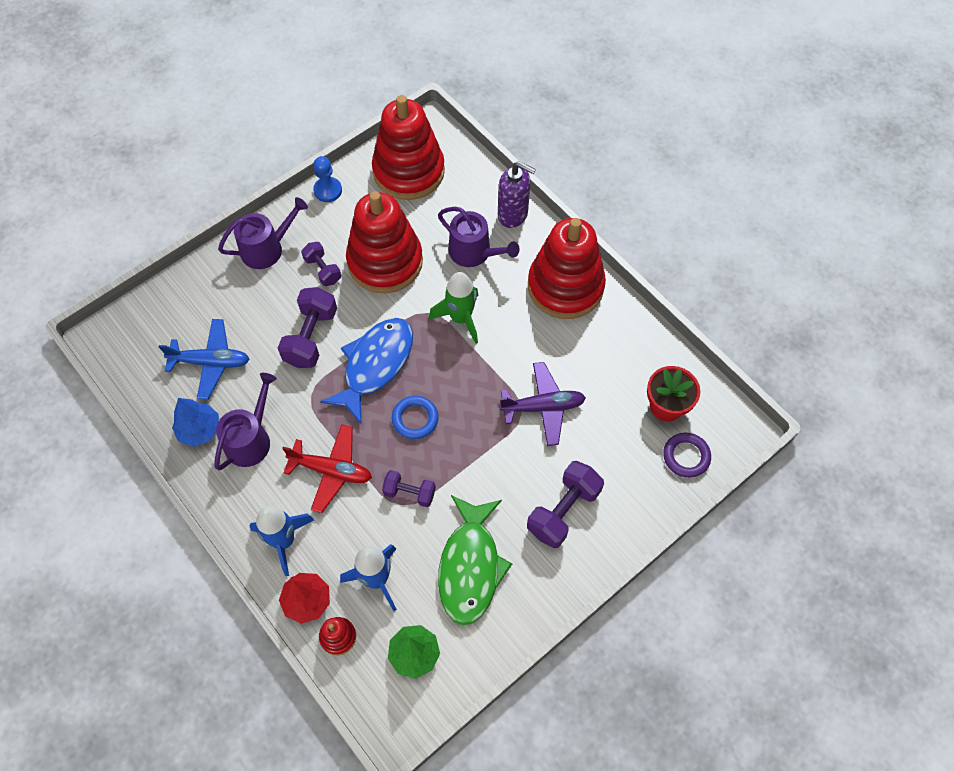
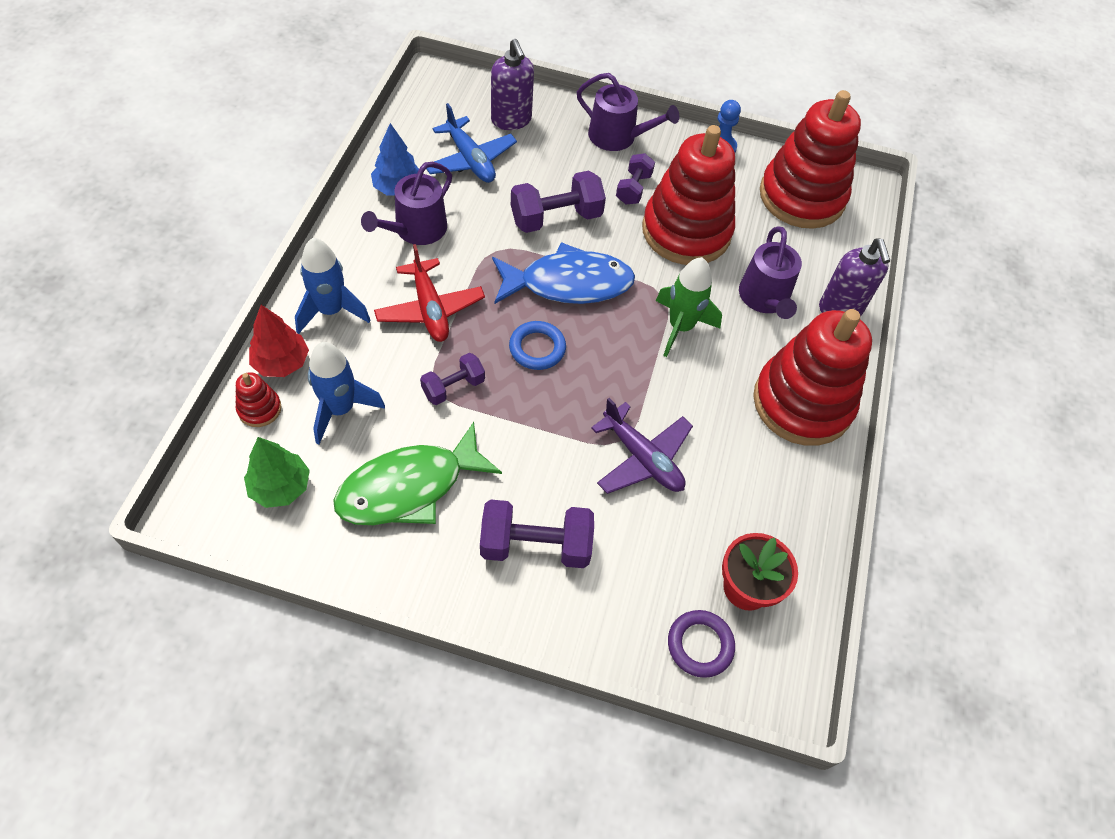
camera: 50 degrees right, 5 degrees down
purple watering can [215,373,277,470] -> purple watering can turned 135 degrees clockwise [361,162,452,245]
purple dumbbell [382,470,436,507] -> purple dumbbell turned 75 degrees clockwise [420,353,485,405]
none -> purple soap dispenser [491,39,534,130]

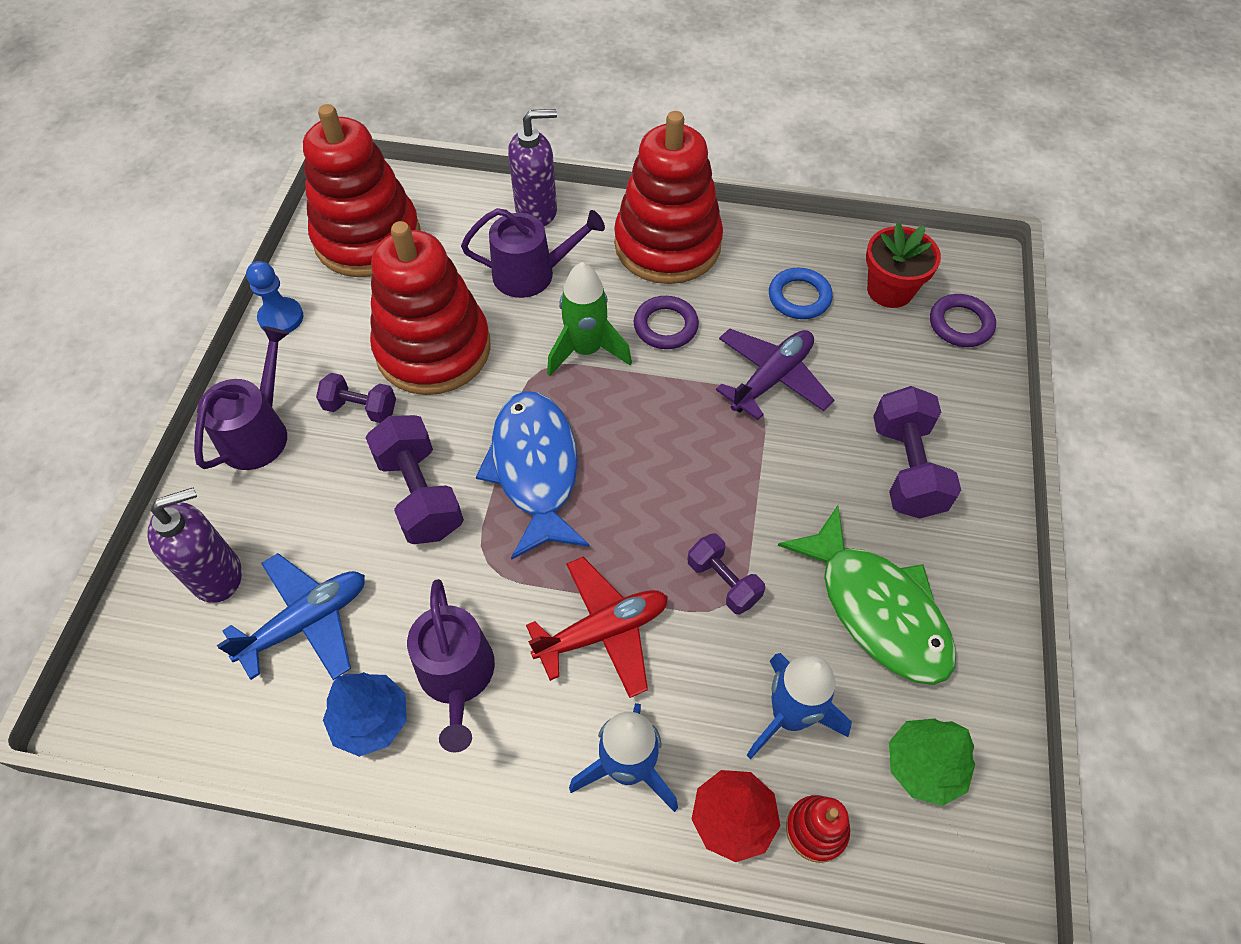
camera: 90 degrees left, 0 degrees up
purple watering can [361,162,452,245] -> purple watering can turned 45 degrees clockwise [407,579,495,753]
blue ring [509,321,566,370] -> blue ring moved to [769,268,833,319]
none -> purple ring [634,296,699,349]

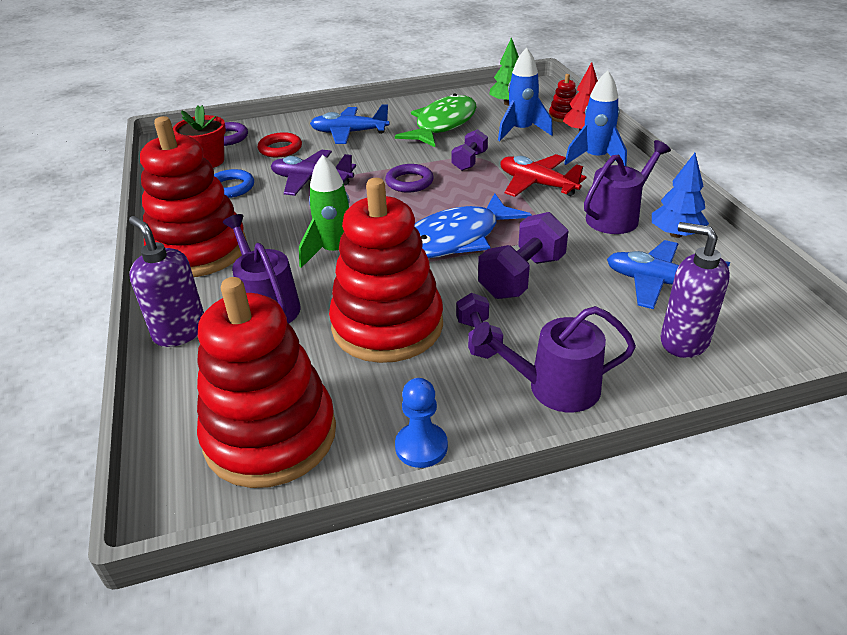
camera: 115 degrees left, 20 degrees down
purple ring [634,296,699,349] -> purple ring moved to [385,164,434,192]
purple dumbbell [873,386,961,518] -> blue plane [310,105,389,144]
none -> red ring [257,132,302,157]

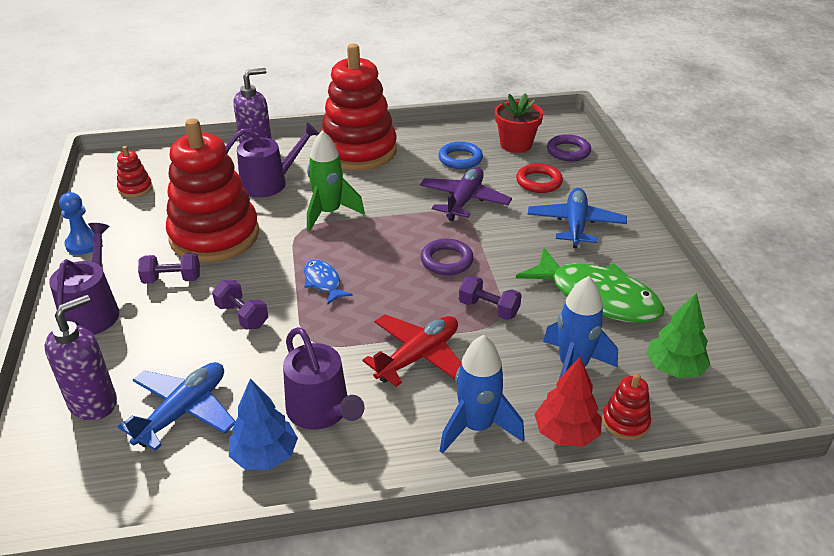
camera: 95 degrees right, 0 degrees up
red stacking toy [197,277,336,488] -> red stacking toy [117,146,153,198], size x0.40
blue fish [414,193,532,258] -> blue fish [304,260,353,305], size x0.48
purple dumbbell [478,212,568,299] -> purple dumbbell [212,280,268,330], size x0.61

